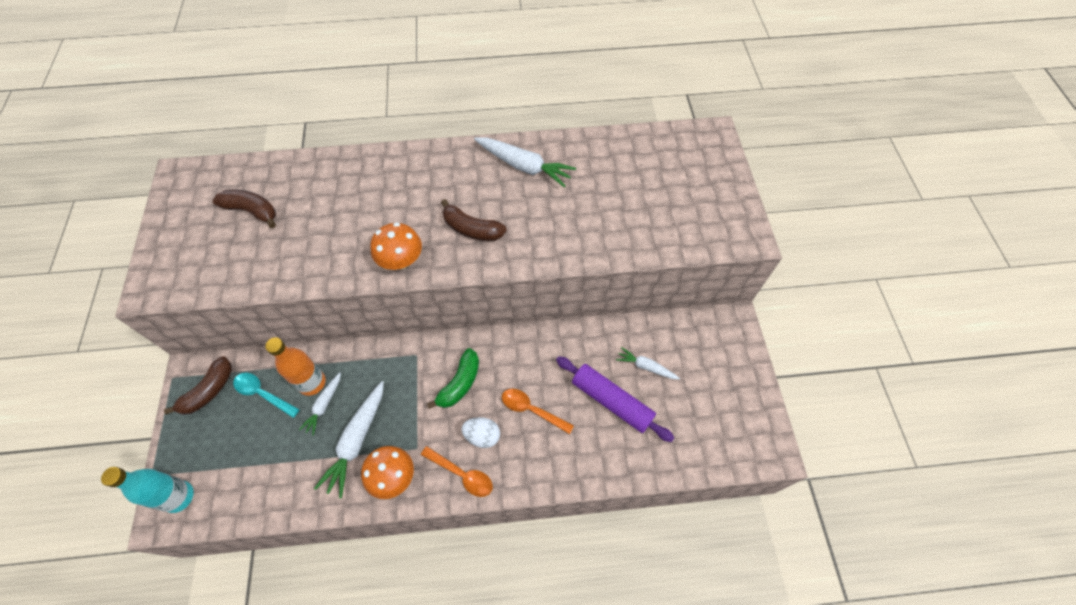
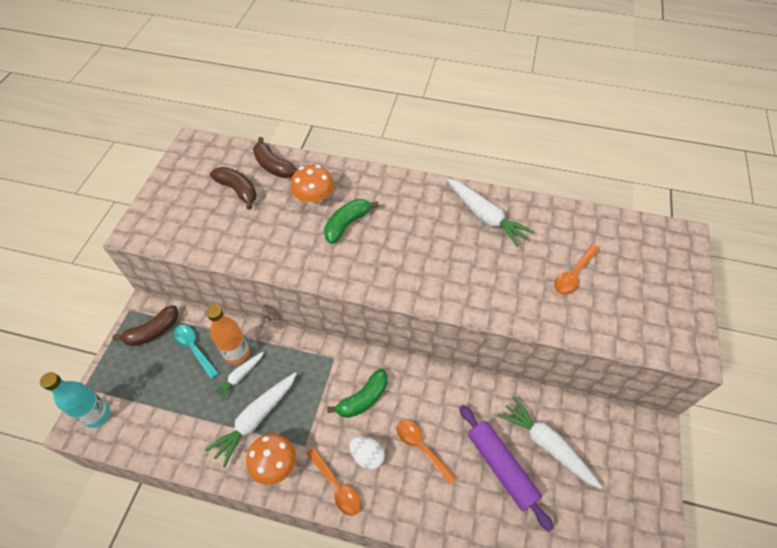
camera: 20 degrees right, 5 degrees down
orange mushroom [370,222,422,270] -> orange mushroom moved to [291,165,334,206]
brown banana [441,199,507,241] -> brown banana moved to [253,137,297,178]
white carrot [616,347,680,379] -> white carrot [498,396,602,489], size x1.72
none -> green banana [324,199,379,244]
none -> orange spoon [554,244,600,295]

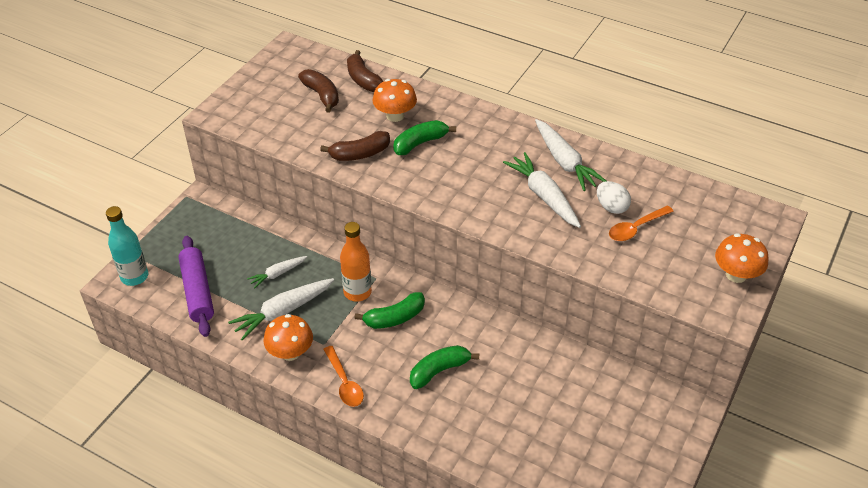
camera: 15 degrees right, 10 degrees down
brown banana [112,305,179,346] -> brown banana moved to [320,131,390,161]
turquoise spoon [174,325,219,379] -> none
orange bottle [206,305,250,364] -> orange bottle moved to [340,222,372,302]
white egg [349,436,385,470] -> white egg moved to [597,181,631,214]
orange spoon [396,420,457,485] -> green banana [410,345,479,389]
purple rolling pin [459,405,554,532] -> purple rolling pin moved to [178,236,214,337]
white carrot [498,396,602,489] -> white carrot moved to [503,152,581,228]
none -> orange mushroom [715,233,769,283]

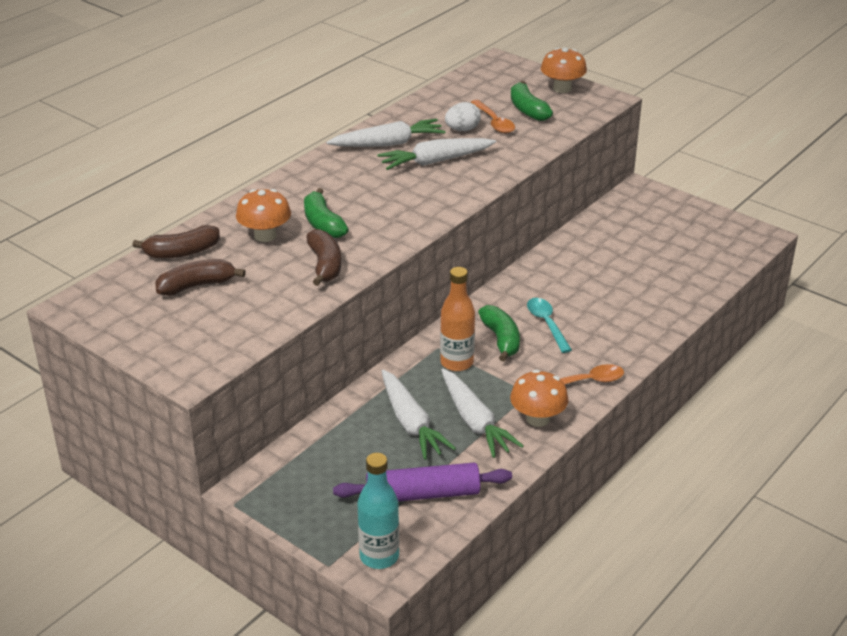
camera: 80 degrees left, 10 degrees down
white carrot [247,256,307,289] -> white carrot [382,369,456,460], size x1.72
green banana [410,345,479,389] -> green banana moved to [511,81,553,121]
none -> turquoise spoon [527,298,572,353]

